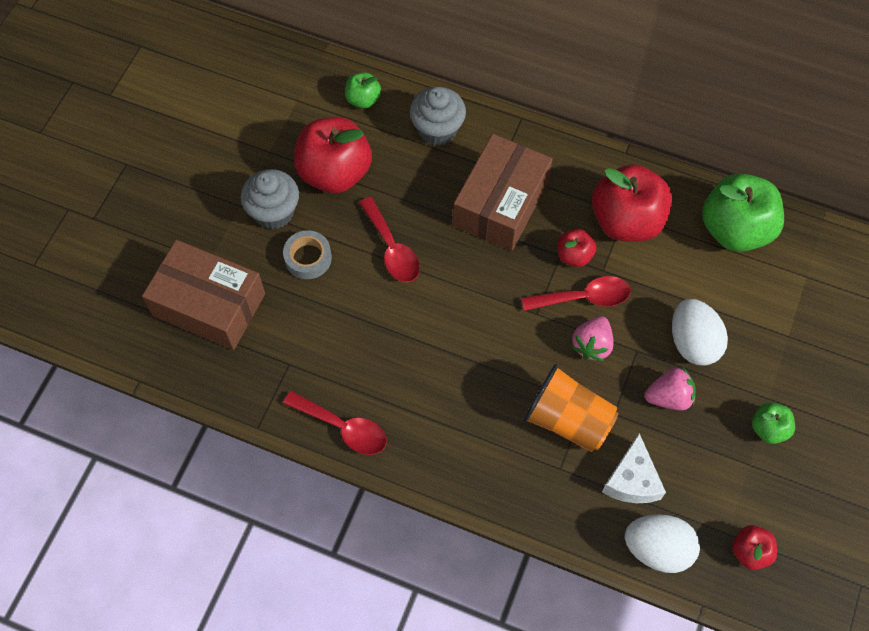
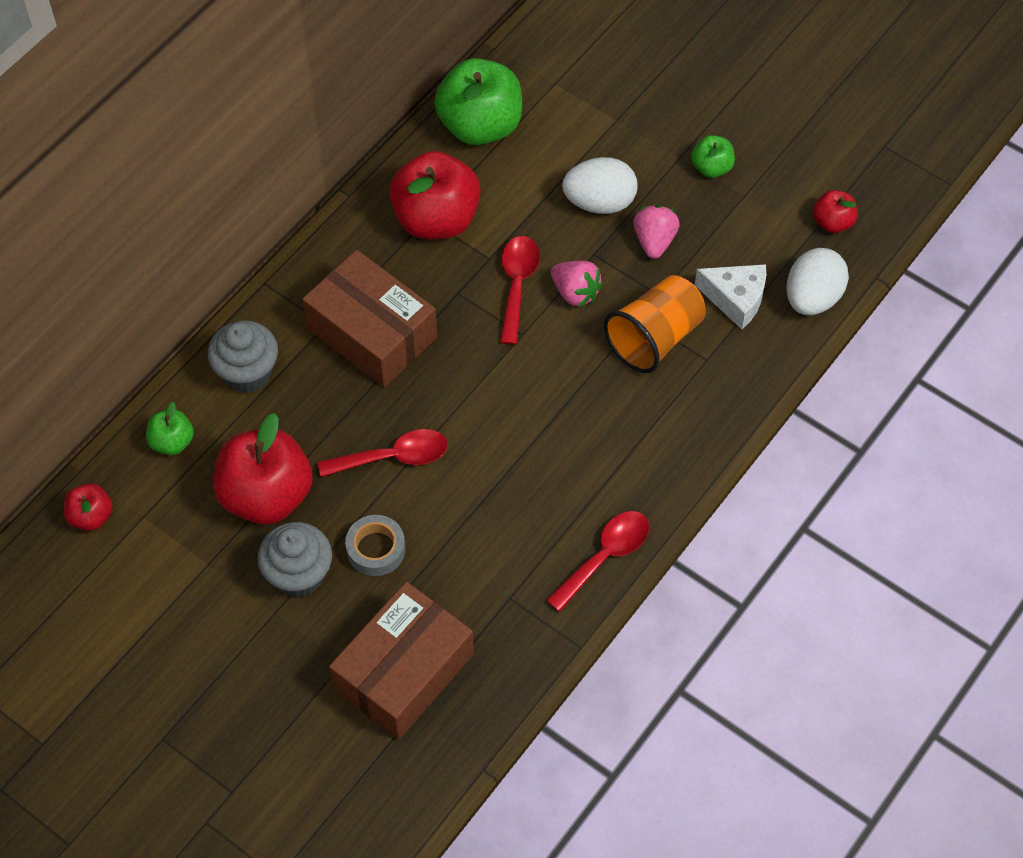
camera: 75 degrees left, 5 degrees down
red apple [557,229,597,267] -> red apple moved to [64,483,113,531]

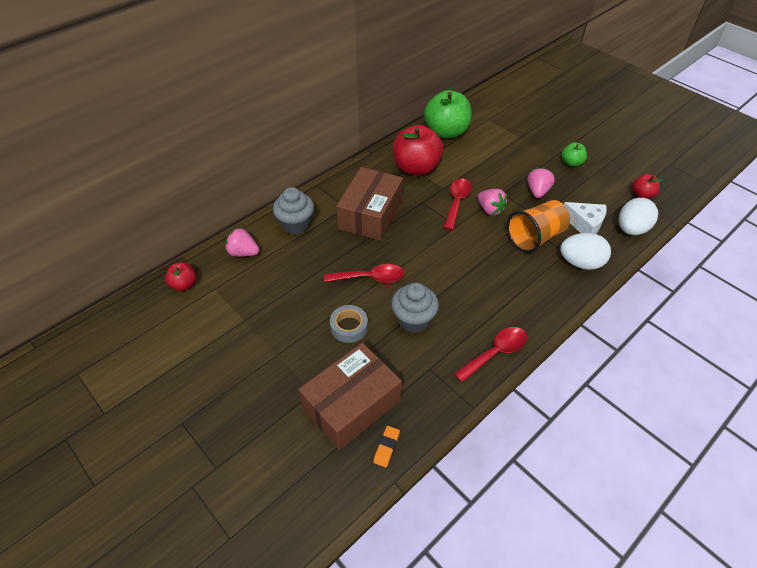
camera: 10 degrees right, 10 degrees down
green apple [146,402,194,455] -> pink strawberry [225,228,260,257]
red apple [214,413,313,525] -> none
grey cupcake [257,522,332,597] -> grey cupcake moved to [391,282,439,333]
brown box [302,250,437,387] -> brown box turned 60 degrees clockwise [336,167,403,241]
white egg [562,157,638,214] -> white egg moved to [560,233,611,270]
none -> orange eraser [373,426,400,467]

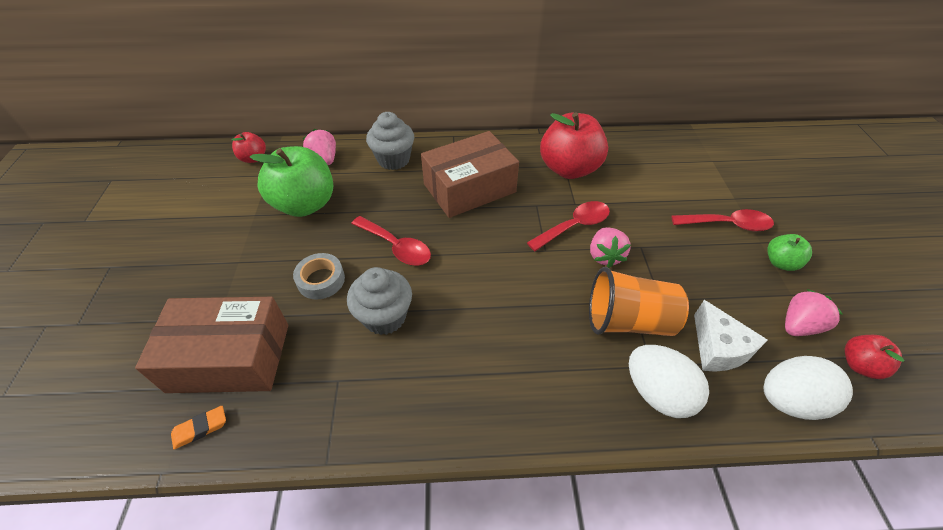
camera: 40 degrees right, 0 degrees up
green apple [424,90,472,138] -> green apple moved to [250,146,333,217]
red spoon [454,327,527,382] -> red spoon moved to [671,209,774,231]
pink strawberry [527,168,555,198] -> pink strawberry moved to [785,289,843,336]

